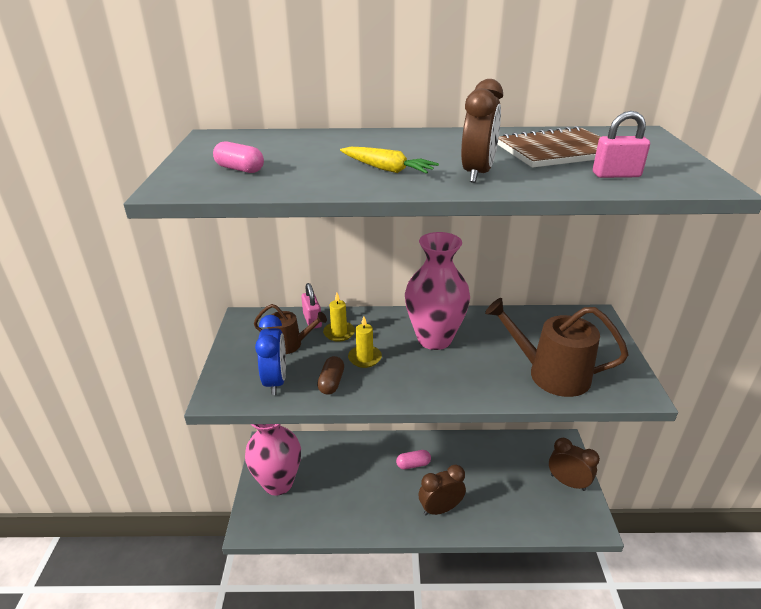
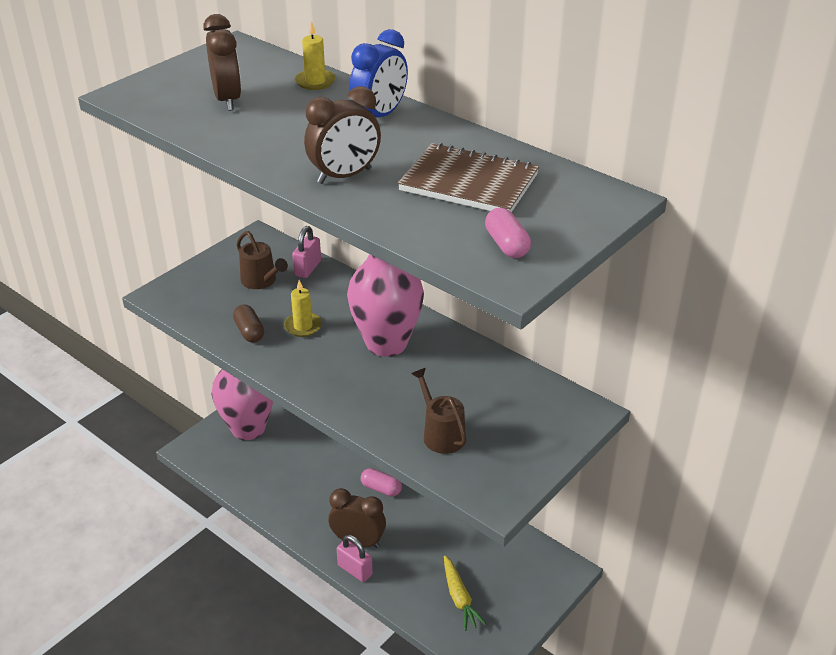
camera: 40 degrees right, 5 degrees up
pink capsule [213,141,264,173] -> pink capsule moved to [485,208,531,258]
blue clock [255,315,286,395] -> blue clock moved to [349,29,408,118]
brown capsule [317,356,344,395] -> brown capsule turned 75 degrees counterclockwise [233,304,264,343]
yellow candle [323,293,355,342] -> yellow candle moved to [295,21,336,90]
yellow carrot [340,147,439,174] -> yellow carrot moved to [444,556,486,631]
brown watering can [485,298,629,397] -> brown watering can [411,368,467,454], size x0.59
brown clock [549,438,600,491] -> brown clock moved to [203,14,241,111]
pink padlock [593,111,650,178] -> pink padlock moved to [337,535,373,582]

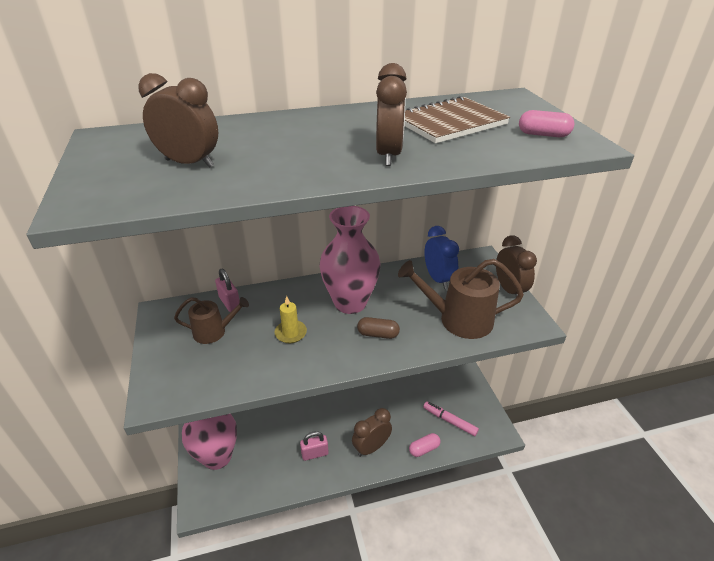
camera: 55 degrees left, 0 degrees up
brown capsule [233,304,264,343] -> brown capsule moved to [357,317,400,339]
yellow candle [295,21,336,90] -> none
pink padlock [337,535,373,582] -> pink padlock moved to [300,431,328,461]
blue clock [349,29,408,118] -> blue clock moved to [424,226,459,289]
pink capsule [361,468,402,496] -> pink capsule moved to [409,433,441,457]
brown watering can [411,368,467,454] -> brown watering can [398,259,524,339], size x1.69
yellow carrot [444,556,486,631] -> pink marker [423,401,479,436]
none -> brown clock [496,235,537,297]

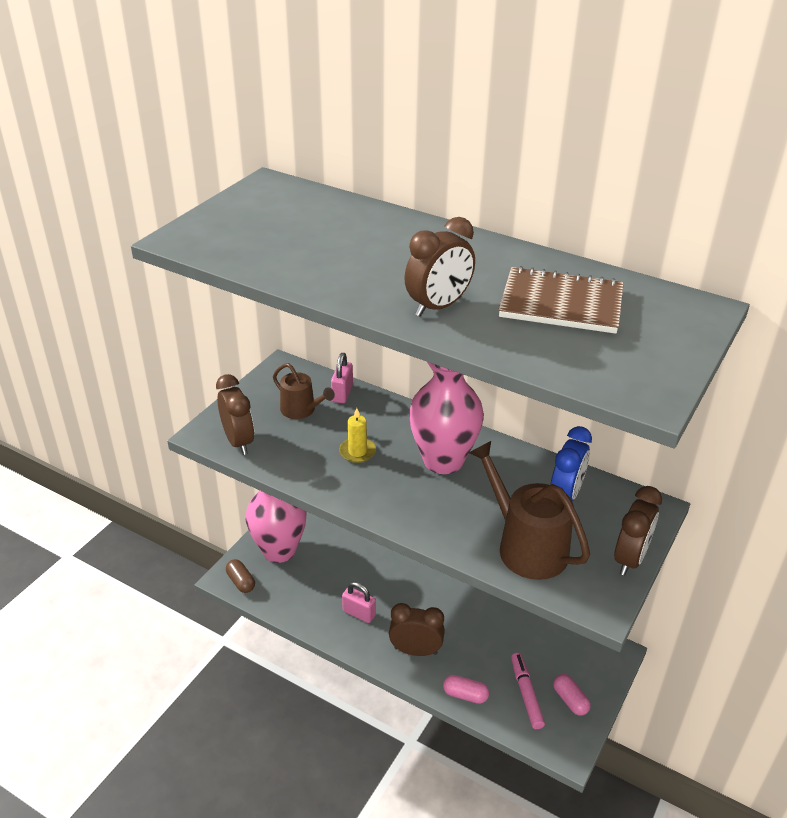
camera: 45 degrees right, 0 degrees up
brown clock [138,73,218,168] -> brown clock moved to [216,374,254,455]
brown capsule [357,317,400,339] -> brown capsule moved to [226,559,255,593]
pink capsule [519,110,575,137] -> pink capsule moved to [553,674,591,716]

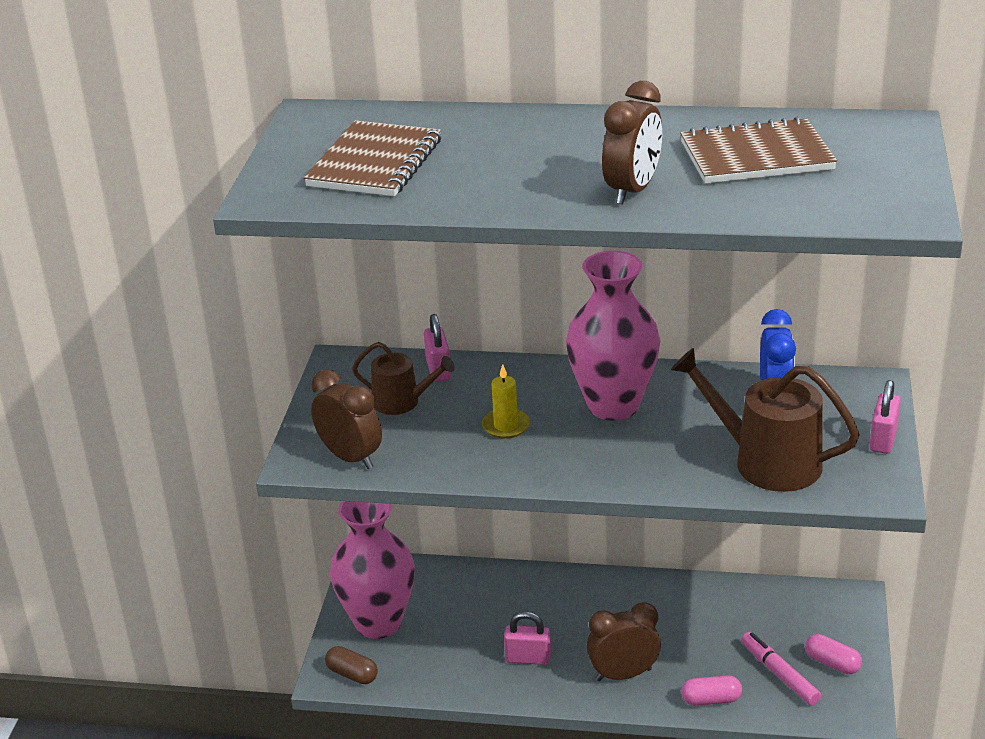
camera: 20 degrees left, 5 degrees down
brown clock [614,486,662,576] -> pink padlock [870,380,901,454]
none -> brown notebook [304,120,441,196]

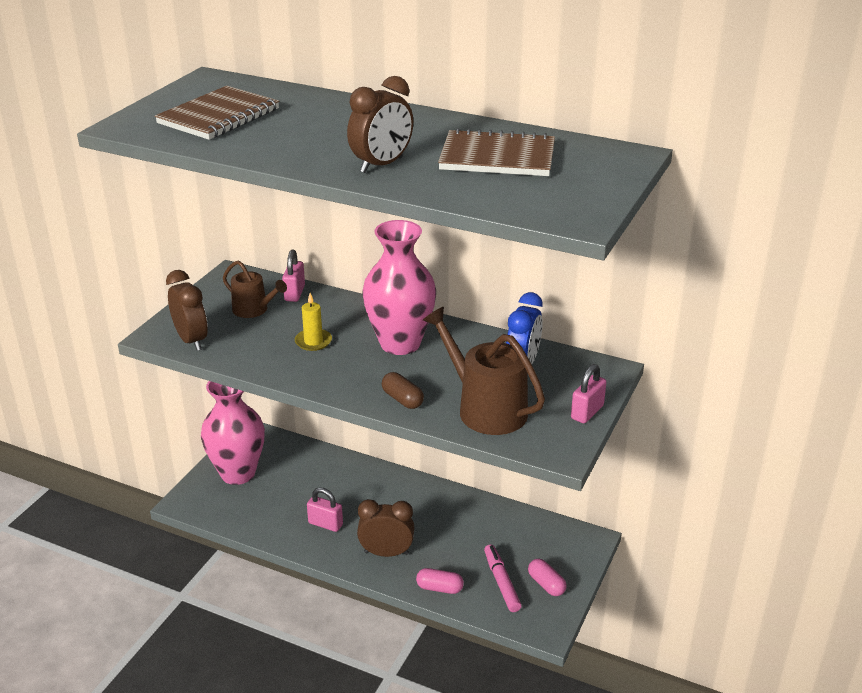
camera: 15 degrees right, 0 degrees up
brown capsule [325,646,378,684] -> brown capsule moved to [382,372,424,409]

